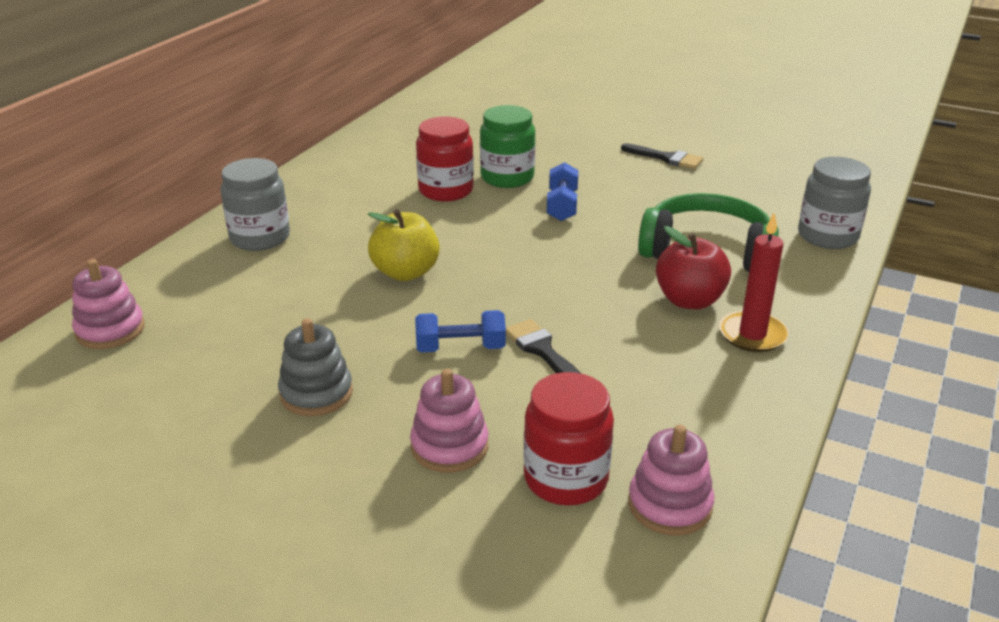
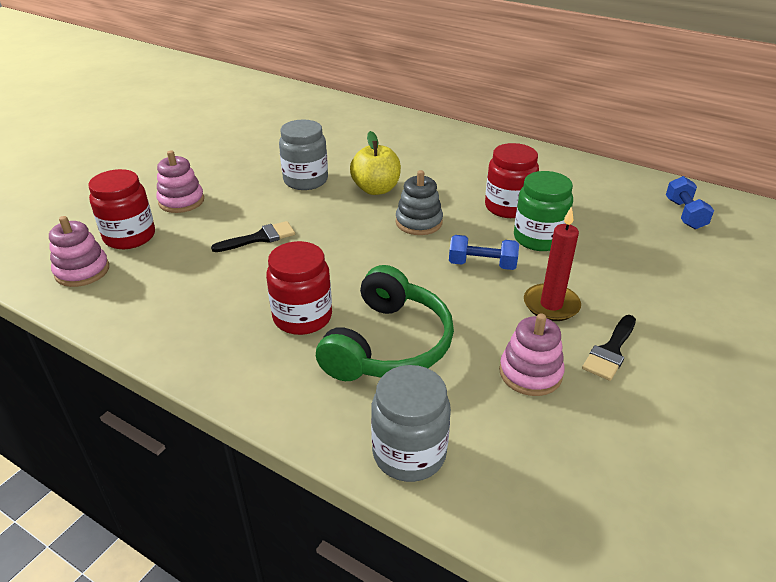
camera: 95 degrees right, 5 degrees up
pink stacking toy [72,259,145,349] -> pink stacking toy moved to [499,314,565,396]
grey jar [220,158,290,251] -> grey jar moved to [279,120,328,190]
grey stacking toy [278,318,353,416] -> grey stacking toy moved to [396,170,443,235]
blue dumbbell [415,310,506,352] -> blue dumbbell moved to [666,176,714,229]
red apple [656,226,731,309] -> red jar [266,241,332,335]
red candle [719,213,788,352] -> red candle moved to [524,206,581,321]

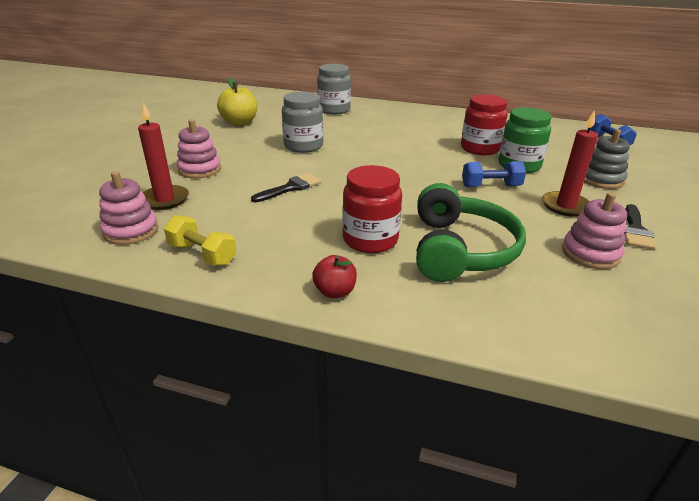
camera: 15 degrees left, 5 degrees down
red jar [88,169,155,249] -> red candle [138,103,189,210]
yellow apple [350,131,401,195] -> yellow apple moved to [217,78,257,126]
grey jar [371,365,451,482] -> grey jar moved to [317,64,351,114]
grey stacking toy [396,170,443,235] -> grey stacking toy moved to [584,129,630,189]
none -> yellow dumbbell [164,215,236,266]
none -> red apple [312,255,357,298]

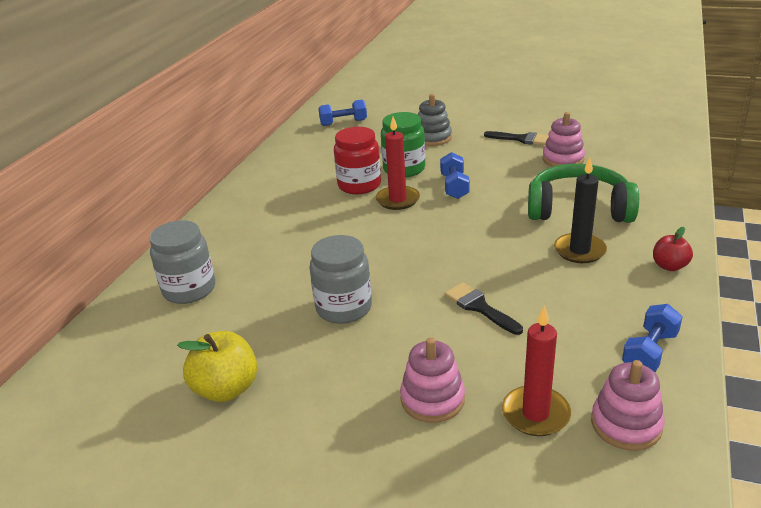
camera: 85 degrees left, 0 degrees up
yellow dumbbell [164,215,236,266] -> blue dumbbell [622,304,683,372]
red jar [342,165,402,253] -> black candle [554,158,607,263]
red candle [542,110,598,217] -> red candle moved to [376,117,420,210]

